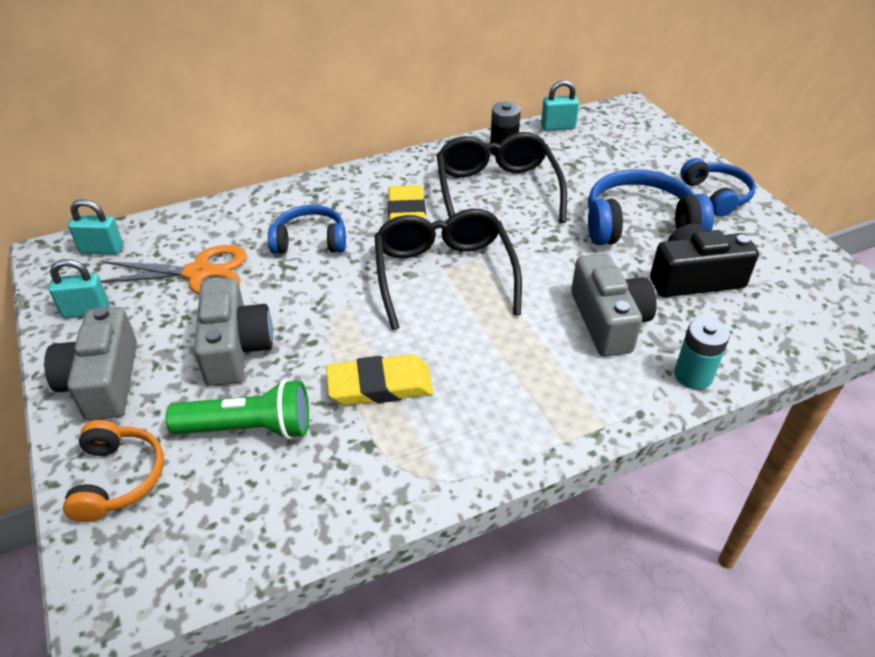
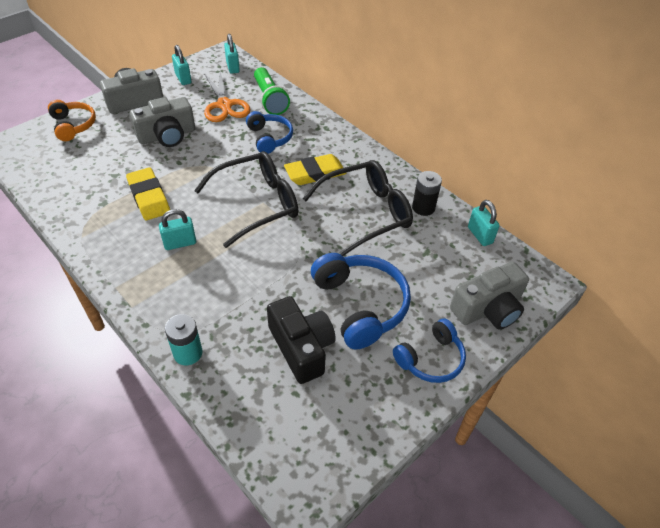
camera: 70 degrees right, 5 degrees up
orange headphones [63,420,164,522] -> orange headphones turned 90 degrees counterclockwise [48,100,96,141]
green flashlight [166,379,309,439] -> green flashlight moved to [254,67,290,115]
grey camera [571,254,657,357] -> grey camera moved to [450,262,529,330]
none -> turquoise padlock [159,209,196,250]

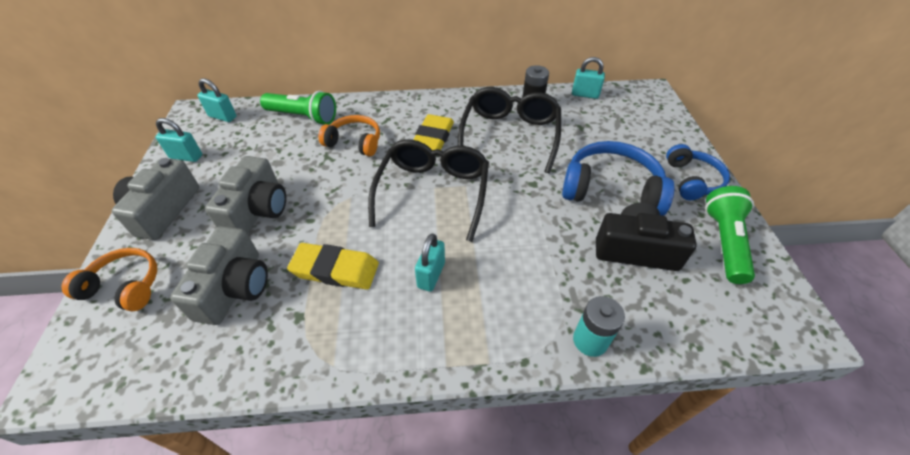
camera: 50 degrees left, 0 degrees up
orange scissors [204,71,250,122] -> none
blue headphones [246,111,293,154] -> orange headphones [318,115,380,157]
grey camera [450,262,529,330] -> grey camera moved to [170,226,268,325]
none -> green flashlight [705,186,755,284]

